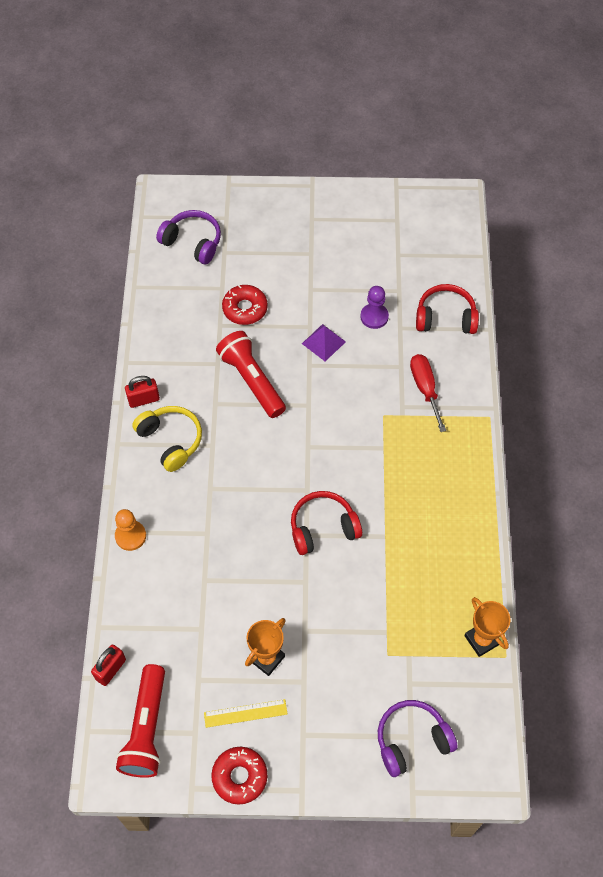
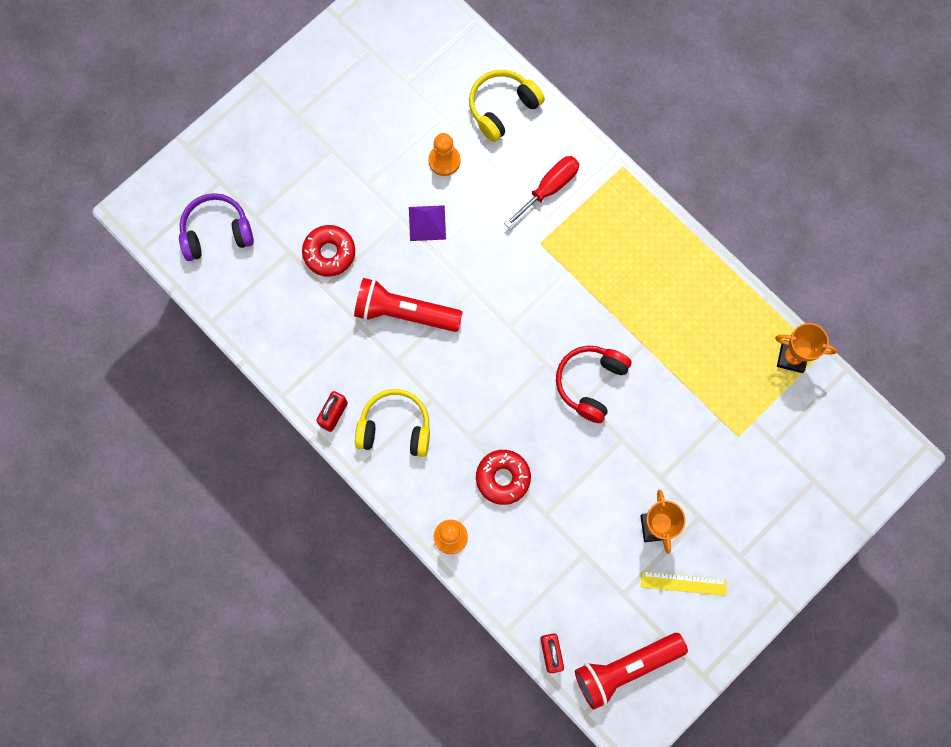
camera: 45 degrees left, 15 degrees up
red flashlight [116,664,165,778] -> red flashlight turned 105 degrees clockwise [575,633,688,710]
yellow ruler [204,699,287,728] -> yellow ruler turned 60 degrees clockwise [641,571,727,596]
red donut [211,747,268,805] -> red donut moved to [476,450,531,505]
purple pawn [361,286,389,329] -> orange pawn [428,133,461,176]
purple headphones [378,700,458,777] -> none
red screwdriver [410,354,446,432] -> red screwdriver turned 105 degrees clockwise [504,156,579,228]
red headphones [416,284,479,334] -> yellow headphones [469,69,545,142]

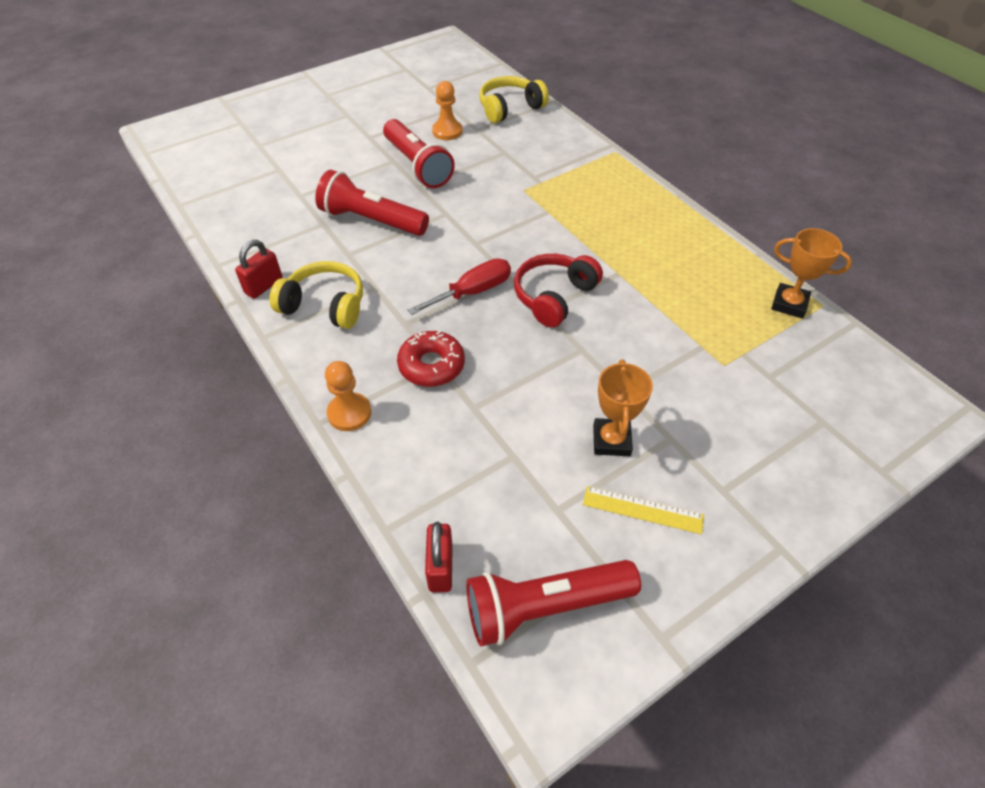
camera: 10 degrees right, 25 degrees down
purple headphones [179,193,254,261] -> none
red donut [302,225,355,277] -> none
purple pyramid [409,205,446,241] -> red flashlight [383,119,455,188]
red screwdriver [504,156,579,228] -> red screwdriver moved to [408,258,511,315]

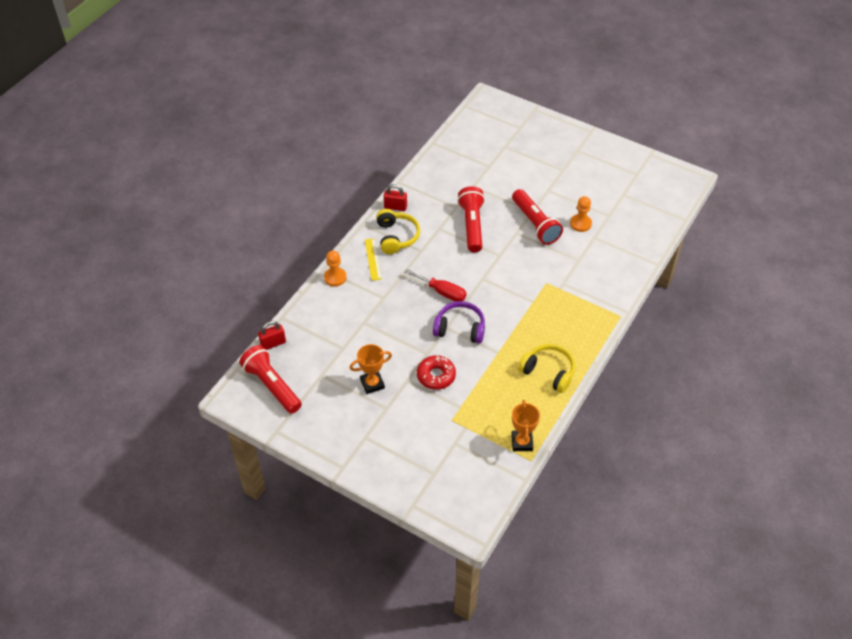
camera: 65 degrees right, 0 degrees up
red flashlight [383,119,455,188] -> red flashlight turned 60 degrees counterclockwise [512,189,563,245]
red donut [397,331,465,387] -> red donut moved to [417,355,456,390]
yellow headphones [479,76,549,123] -> yellow headphones moved to [518,344,575,393]
red headphones [514,254,603,328] -> purple headphones [433,301,485,344]
yellow ruler [583,486,704,534] -> yellow ruler moved to [365,238,382,281]

